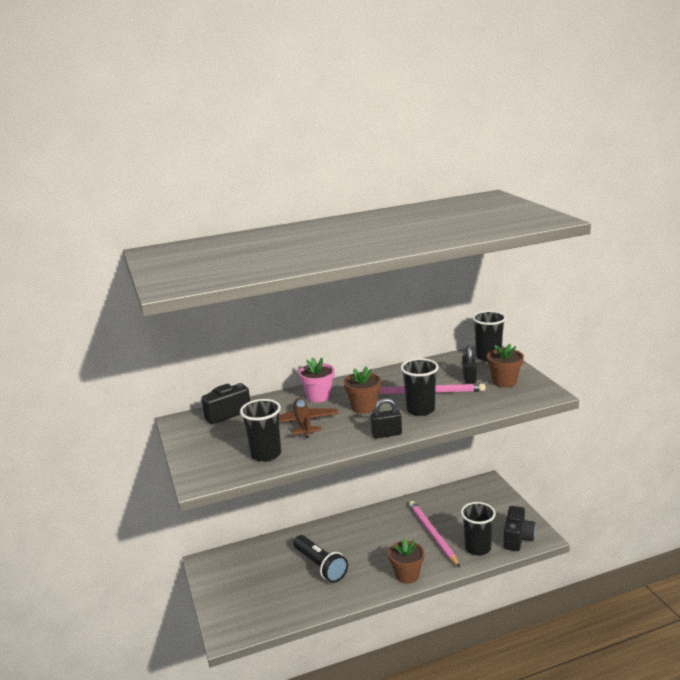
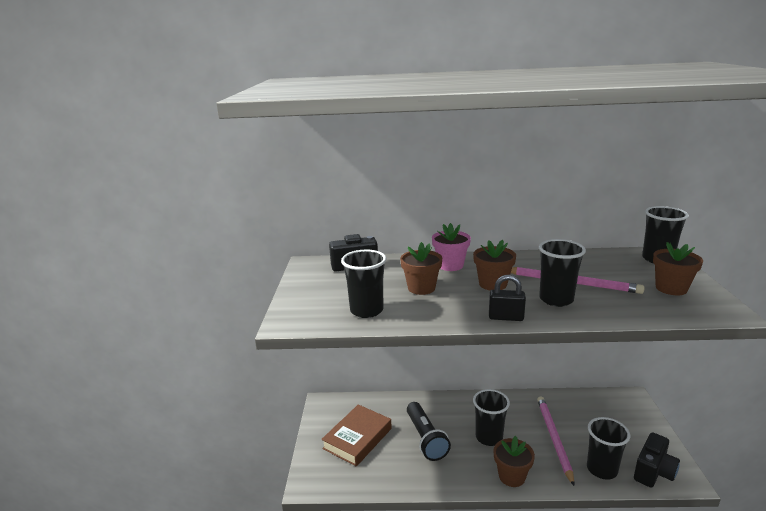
camera: 20 degrees right, 0 degrees up
brown plane [279,398,339,438] -> brown flower pot [400,242,442,295]
black padlock [462,345,476,384] -> none
none -> brown book [321,404,392,467]
none -> black cup [473,389,510,446]

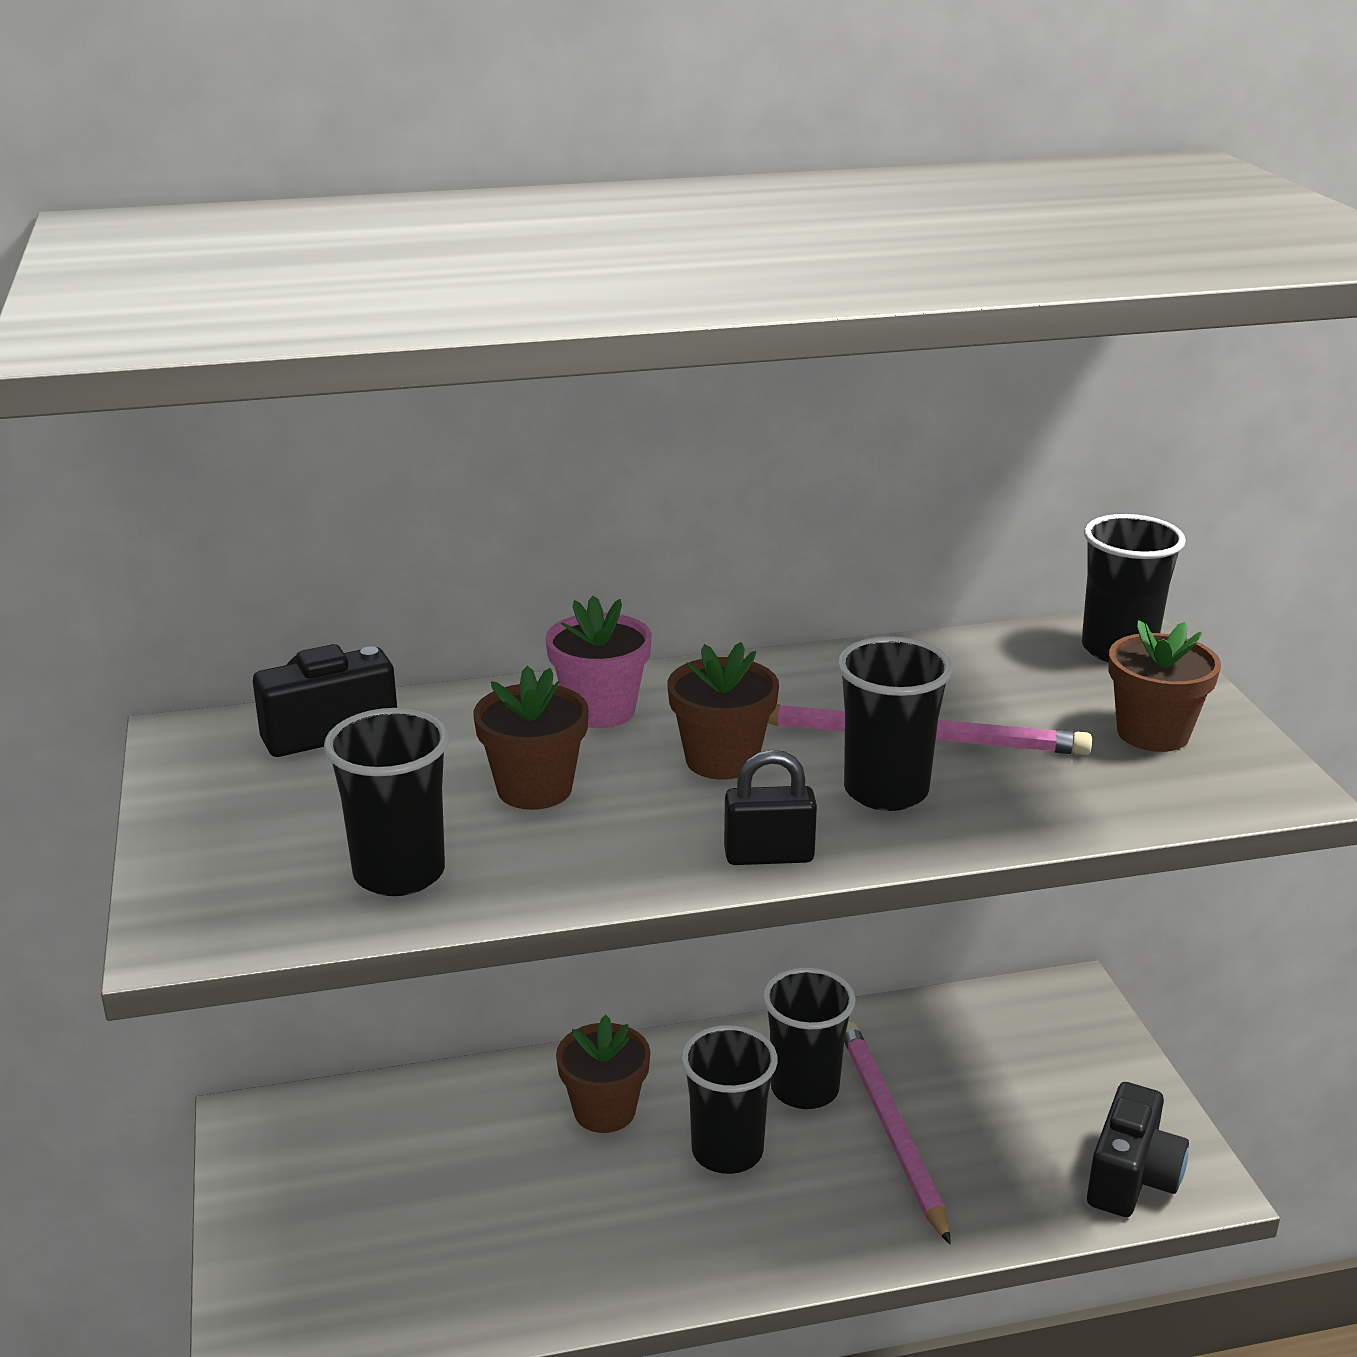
camera: 15 degrees left, 5 degrees up
brown book [321,404,392,467] -> none
black flashlight [407,402,451,461] -> none
brown flower pot [494,436,535,487] -> brown flower pot moved to [556,1015,650,1133]
black cup [587,417,630,480] -> black cup moved to [763,967,856,1109]

